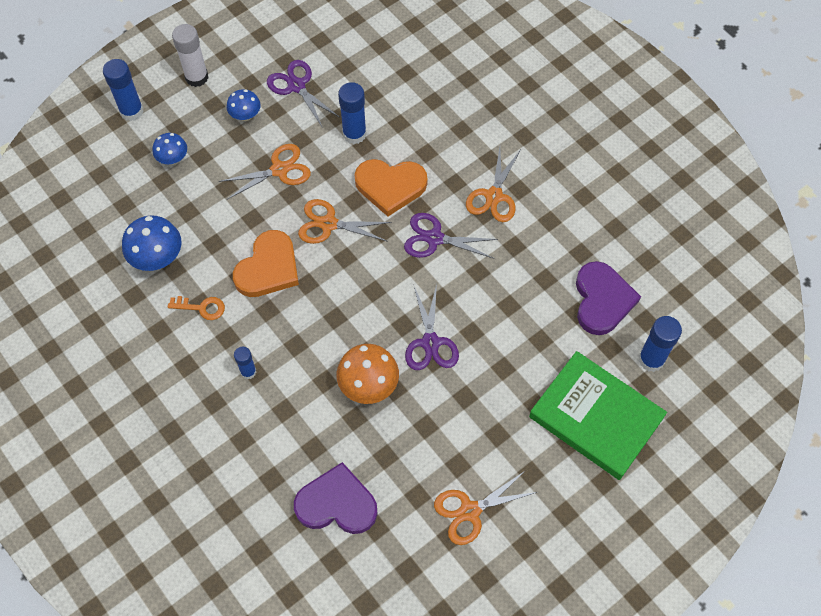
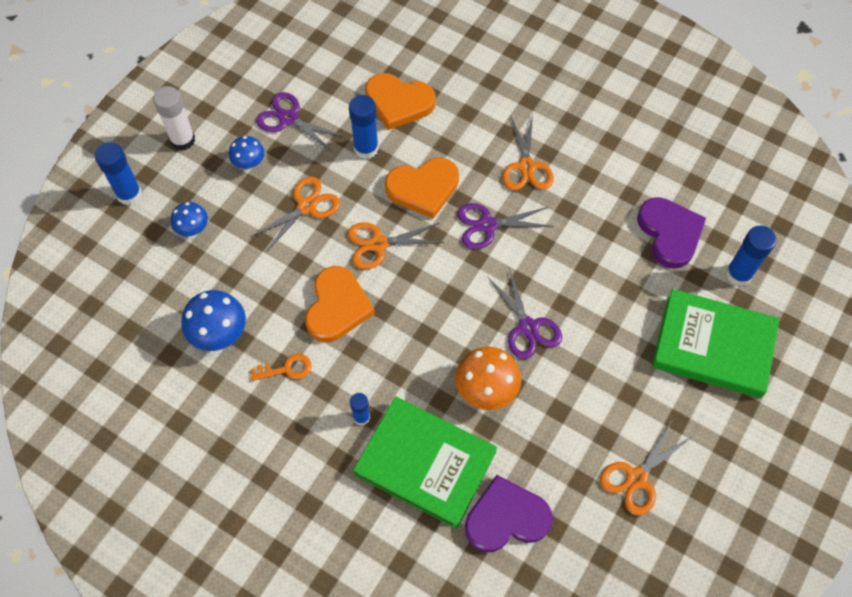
camera: 20 degrees left, 0 degrees up
none -> green book [353,397,497,529]
none -> orange heart [365,73,436,130]

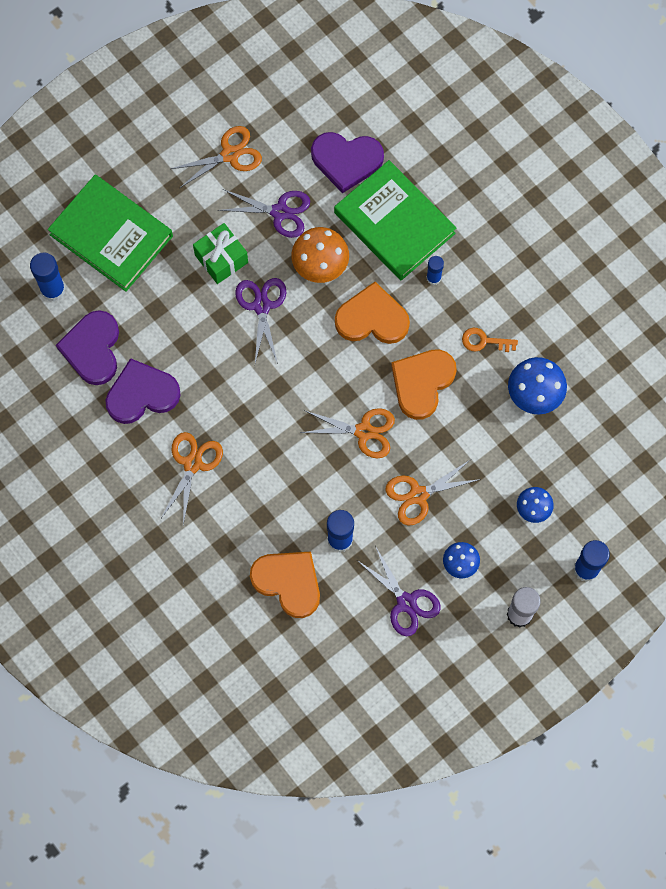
camera: 160 degrees left, 10 degrees up
orange heart [385,158,459,219] -> orange heart moved to [335,282,410,344]
purple scissors [457,203,553,249] -> purple scissors moved to [218,189,310,238]
none -> purple heart [105,358,181,424]
none -> green gift [193,223,248,284]

